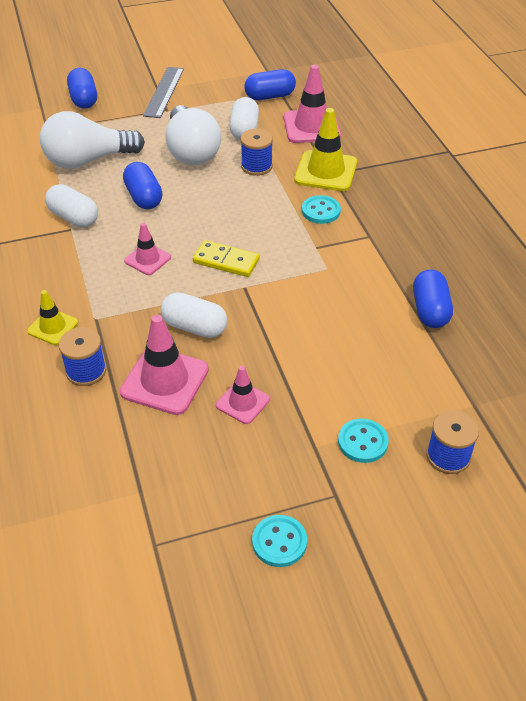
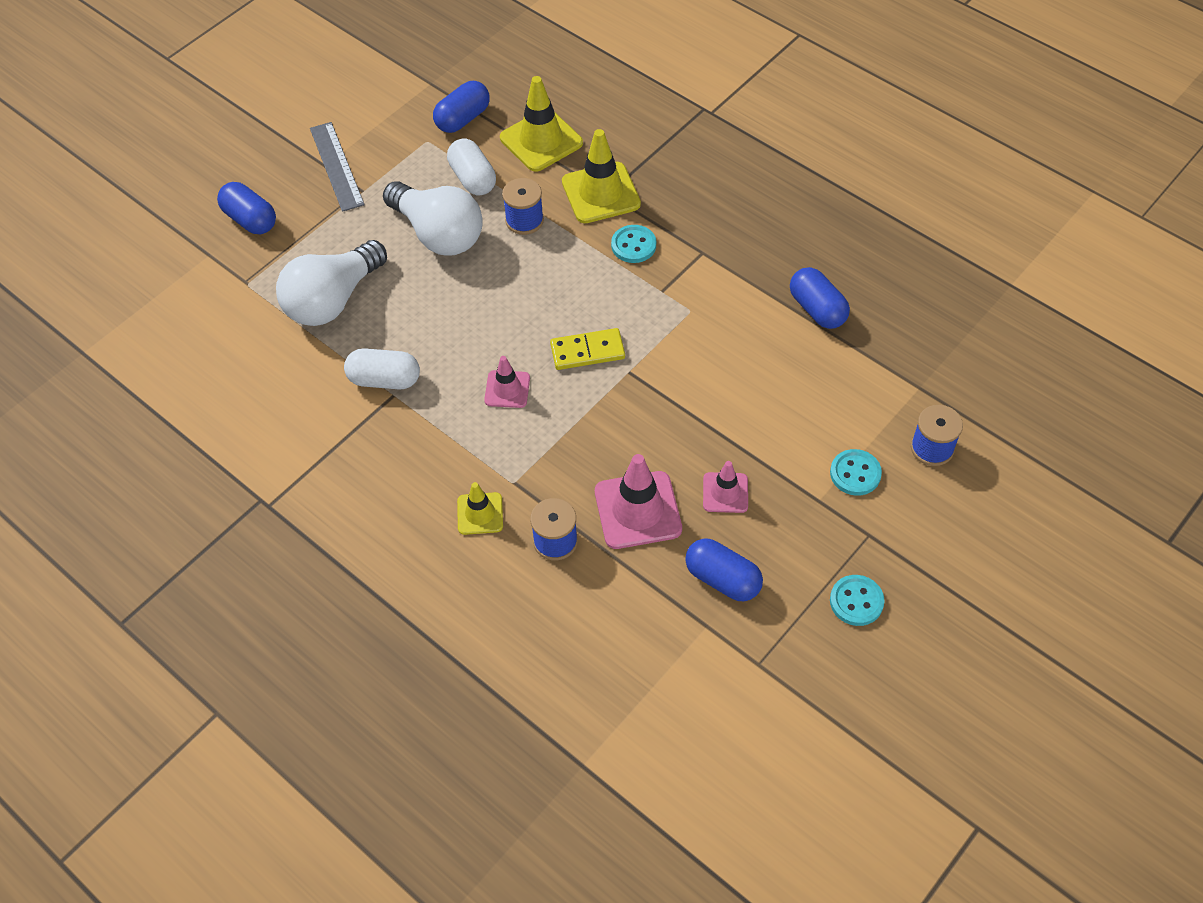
camera: 30 degrees left, 10 degrees up
blue capsule [123,162,163,209] -> blue capsule moved to [685,538,763,601]
white capsule [161,292,227,338] -> none
pink traffic cone [284,65,341,143] -> yellow traffic cone [500,76,583,172]

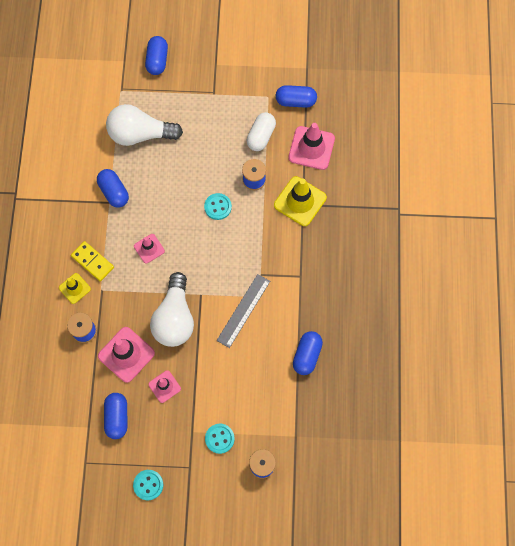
camera: 50 degrees right, 15 degrees up
grey ruler [310,122,365,212] -> grey ruler moved to [217,274,270,348]
white capsule [344,348,420,390] -> blue capsule [97,169,129,208]
white light bulb [383,181,483,256] -> white light bulb moved to [150,272,194,347]
yellow traffic cone [500,76,583,172] -> pink traffic cone [288,123,335,170]
yellow domino [550,328,625,370] -> yellow domino moved to [71,241,114,282]
turquoise button [611,225,656,263] -> turquoise button moved to [204,193,232,220]

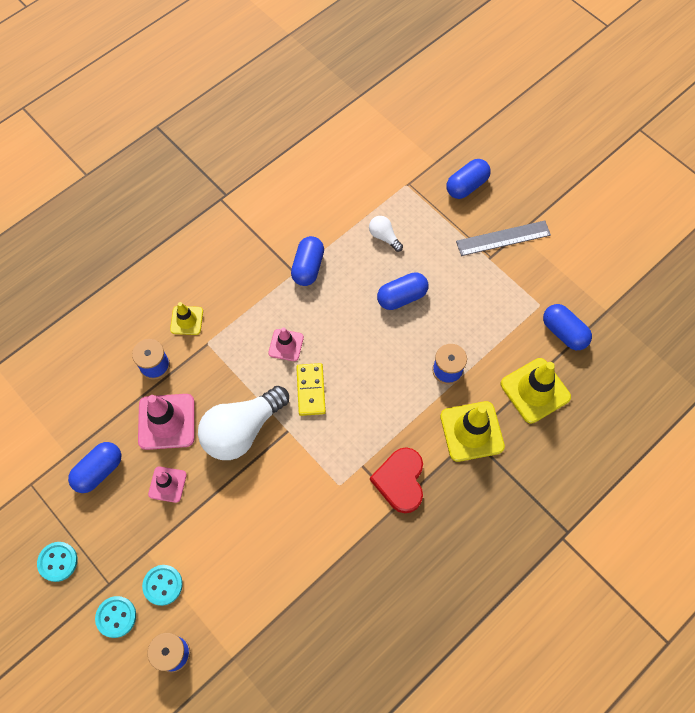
camera: 45 degrees right, 5 degrees down
yellow domino [71,241,114,282] -> yellow domino moved to [296,363,326,416]
white light bulb [106,104,183,146] -> white light bulb [369,216,403,252], size x0.46
turquoise button [204,193,232,220] -> turquoise button moved to [95,596,136,638]
grey ruler [217,274,270,348] -> grey ruler moved to [456,221,551,256]
white capsule [247,112,276,151] -> none
pink traffic cone [288,123,335,170] -> yellow traffic cone [501,358,571,424]
blue capsule [293,331,323,375] -> blue capsule moved to [377,272,428,310]
none -> red heart [370,447,423,513]

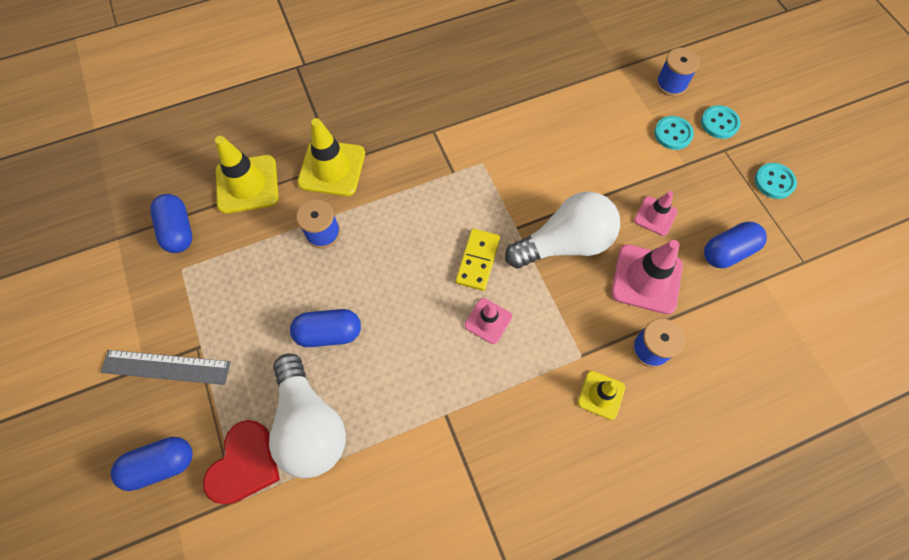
camera: 160 degrees left, 0 degrees up
blue capsule [291,236,324,286] -> none
white light bulb [369,216,403,252] -> white light bulb [269,354,346,478], size x2.20
red heart [370,447,423,513] -> red heart moved to [203,420,280,504]

